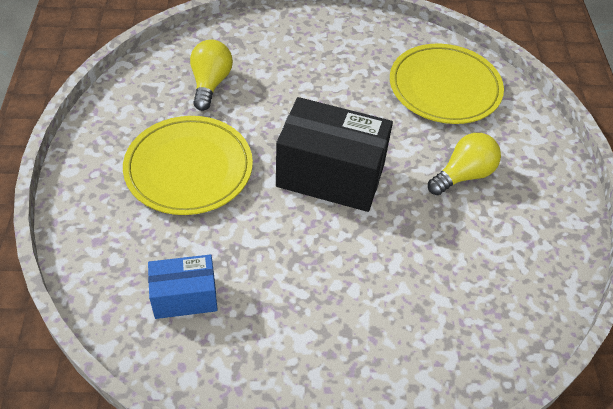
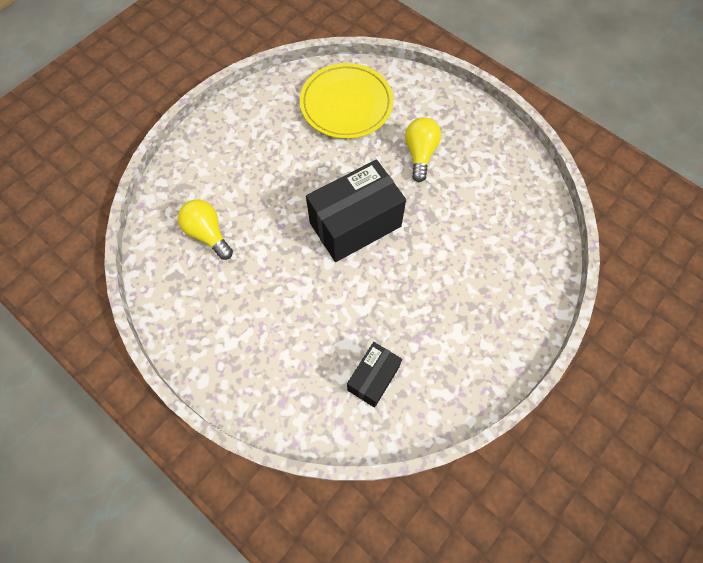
camera: 45 degrees left, 15 degrees up
yellow plate [123,116,253,215] -> none
blue box [148,254,218,319] -> black box [347,342,402,408]

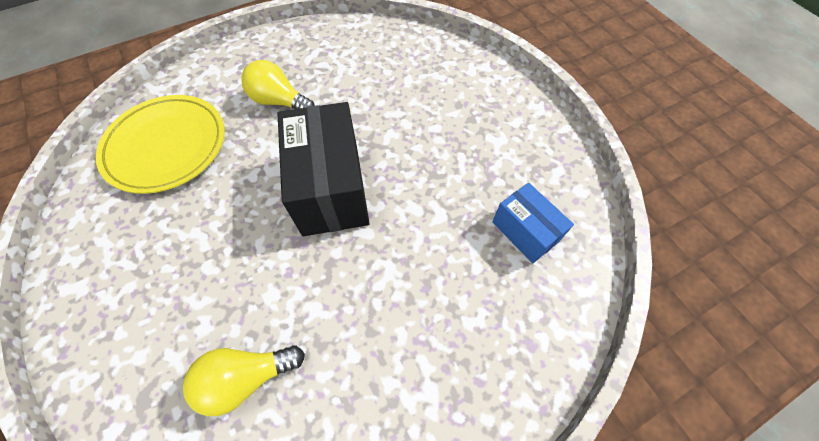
camera: 70 degrees left, 5 degrees down
black box [347,342,402,408] -> blue box [492,183,574,263]

